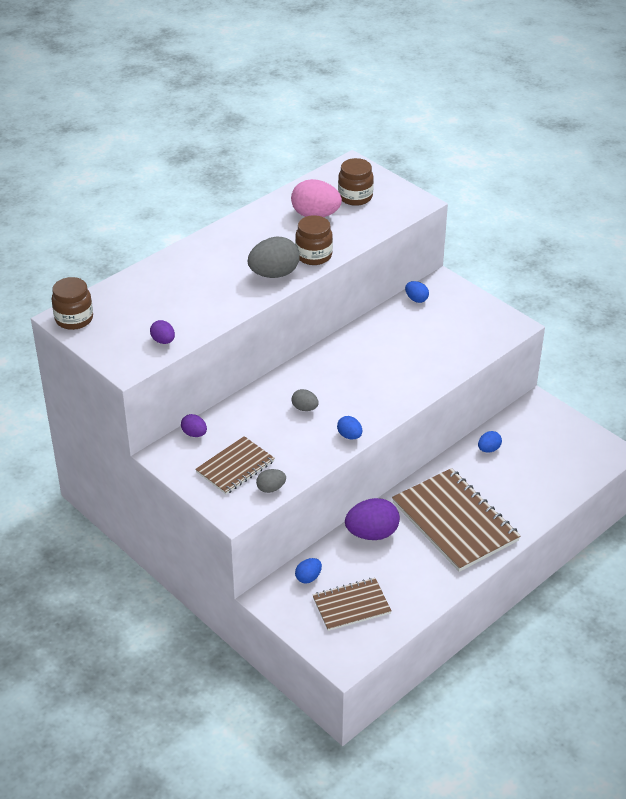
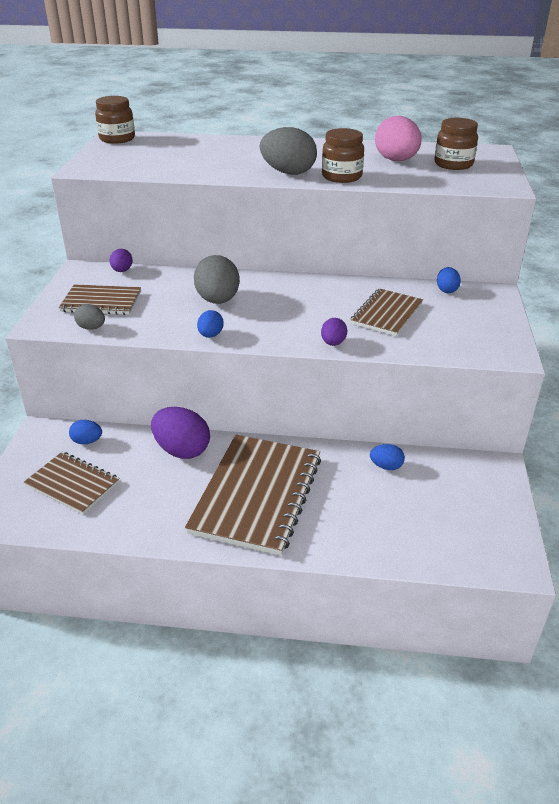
camera: 50 degrees right, 5 degrees down
purple egg [150,320,175,344] -> purple egg moved to [321,318,347,346]
grey egg [291,389,319,411] -> grey egg [194,255,240,304], size x1.91
none -> brown notebook [350,288,423,336]

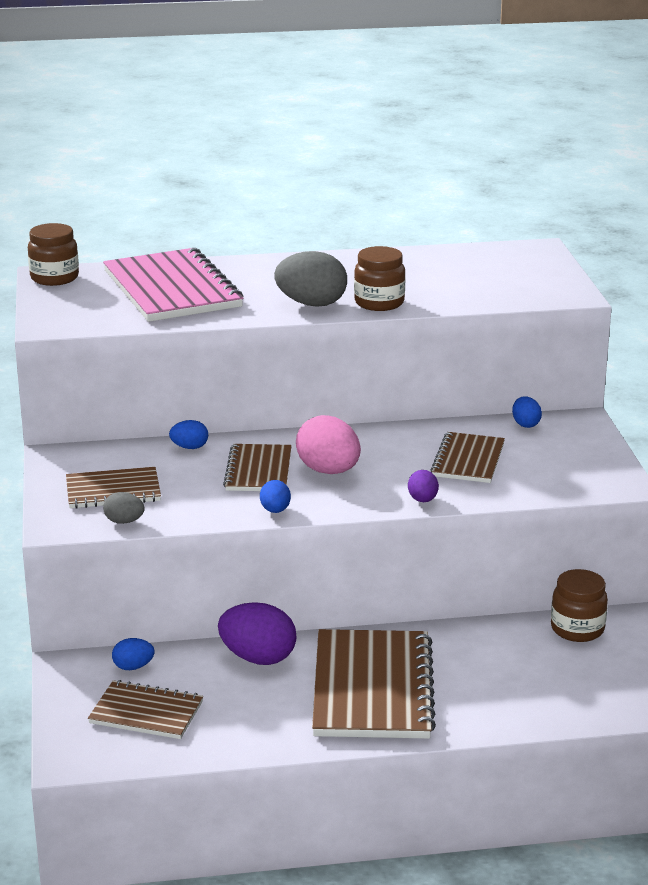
camera: 15 degrees left, 10 degrees down
purple egg [110,249,133,272] -> none
grey egg [194,255,240,304] -> brown notebook [223,444,292,491]
blue egg [370,444,405,470] -> blue egg moved to [169,420,208,449]
pink egg [375,116,422,161] -> pink egg moved to [296,415,361,474]
brown jar [434,118,478,170] -> brown jar moved to [551,569,608,642]
none -> pink notebook [103,248,243,322]

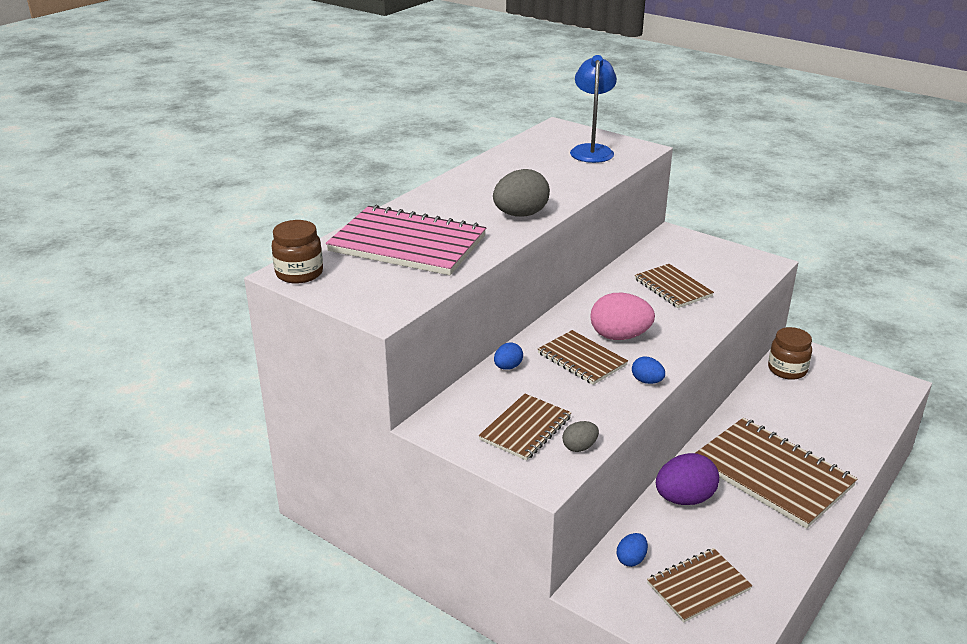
camera: 45 degrees left, 5 degrees up
brown jar [354,246,405,311] -> none
purple egg [408,470,439,502] -> none
blue egg [512,396,542,428] -> none
none -> blue lamp [570,55,617,163]

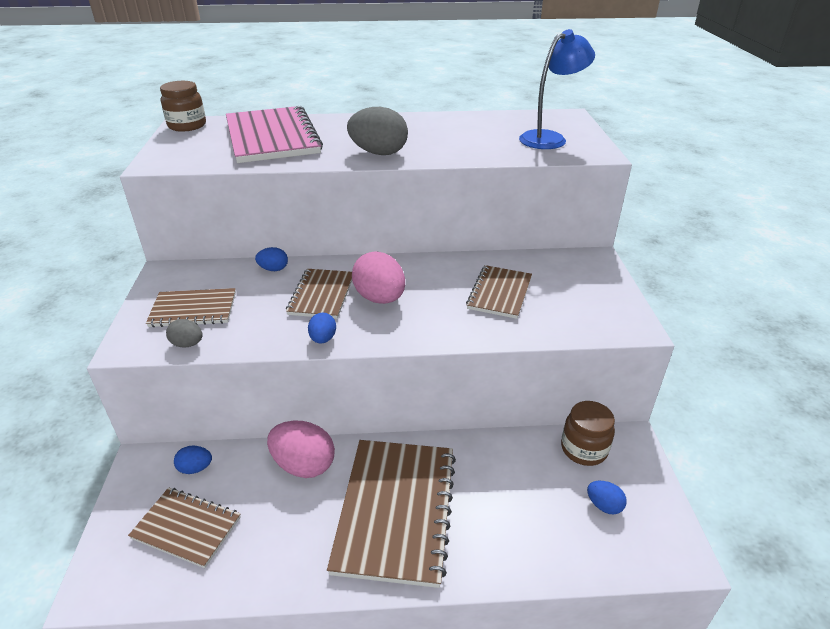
camera: 50 degrees right, 5 degrees up
purple egg [656,453,719,505] -> pink egg [267,421,335,478]
none -> blue egg [587,481,627,514]

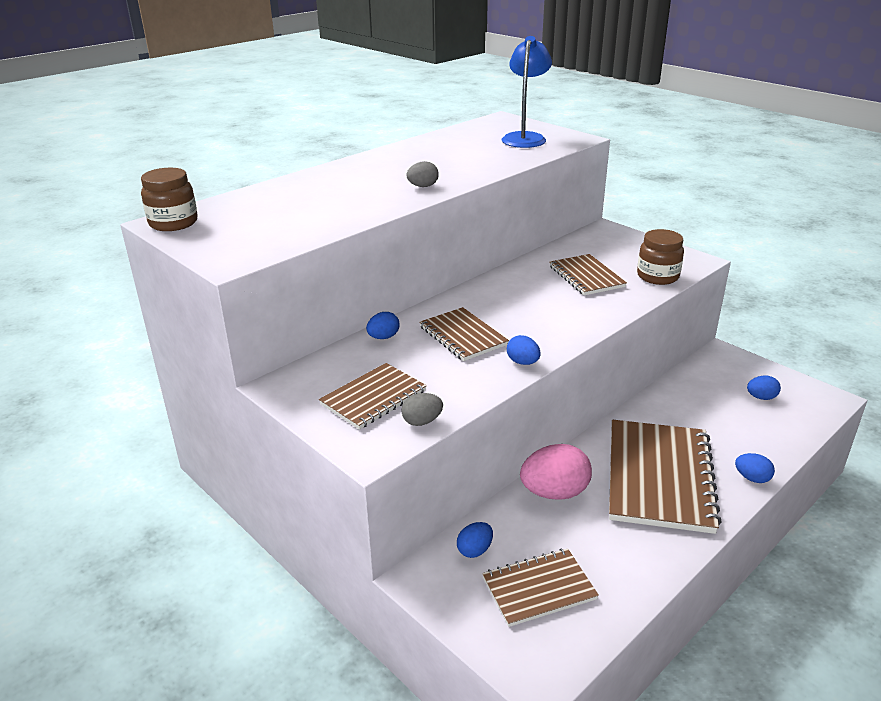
camera: 40 degrees left, 5 degrees down
pink notebook [226,106,323,163] -> none
brown notebook [327,440,456,588] -> brown notebook turned 45 degrees clockwise [609,420,722,534]
grey egg [347,107,408,155] -> grey egg [406,161,439,187], size x0.52
pink egg [352,251,405,304] -> none
brown jar [561,401,615,466] -> brown jar moved to [637,229,684,285]
none -> blue egg [735,453,775,483]

